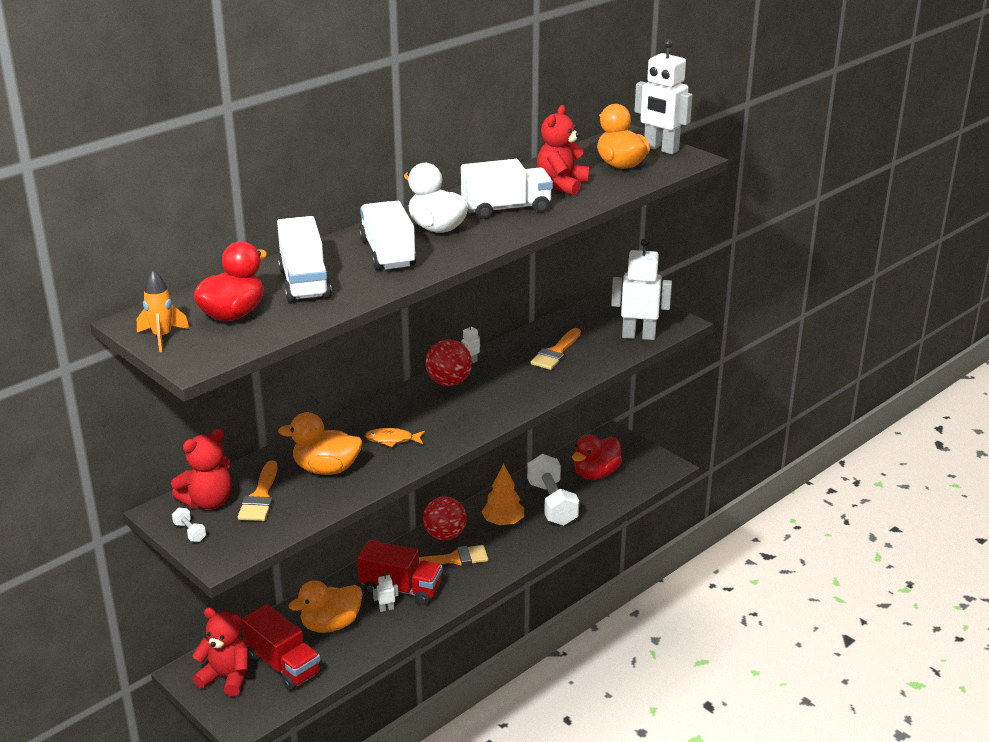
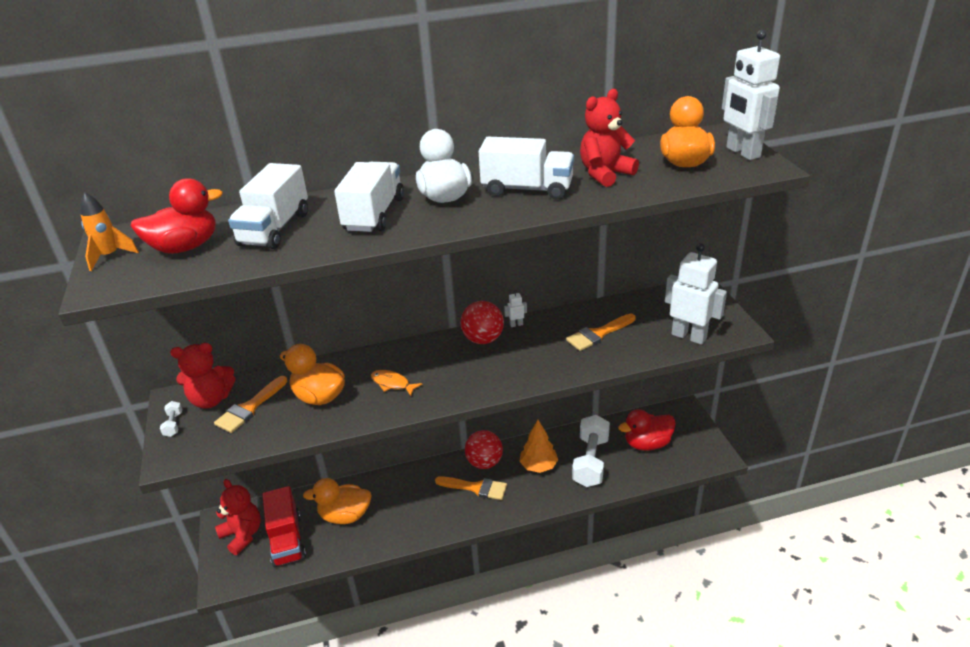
camera: 30 degrees right, 5 degrees up
red truck [357,540,443,605] -> none
white robot [373,572,398,612] -> none

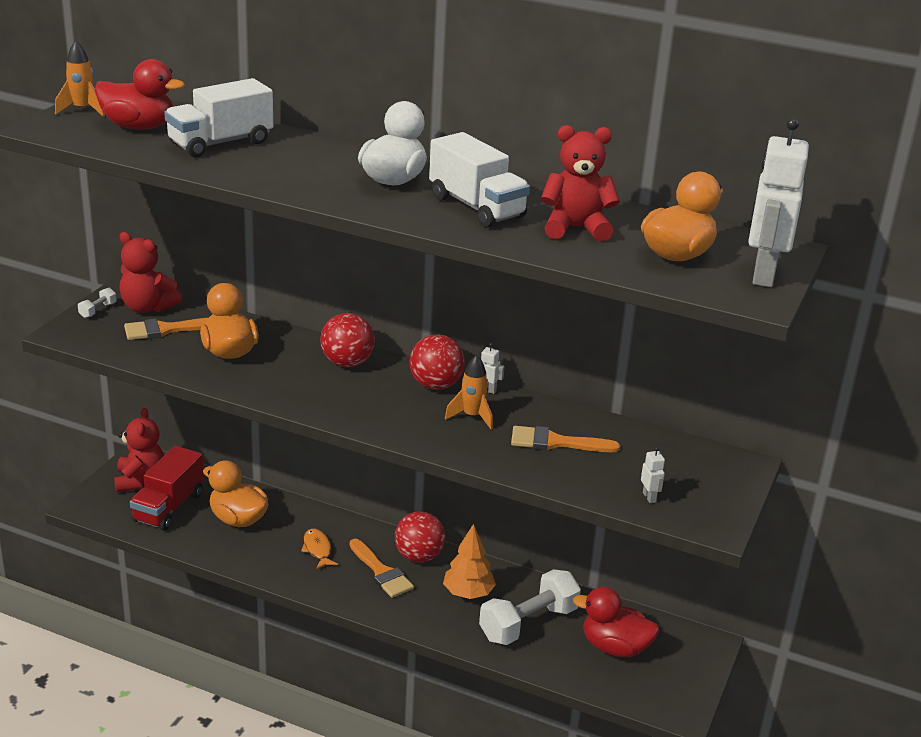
camera: 35 degrees right, 5 degrees down
white truck [334,162,404,232] -> none
orange fish [370,370,422,396] -> orange fish moved to [301,528,338,569]
white robot [665,243,727,345] -> white robot [641,447,665,503], size x0.41
none -> red ball [320,313,375,367]
none -> orange rocket [445,355,493,430]

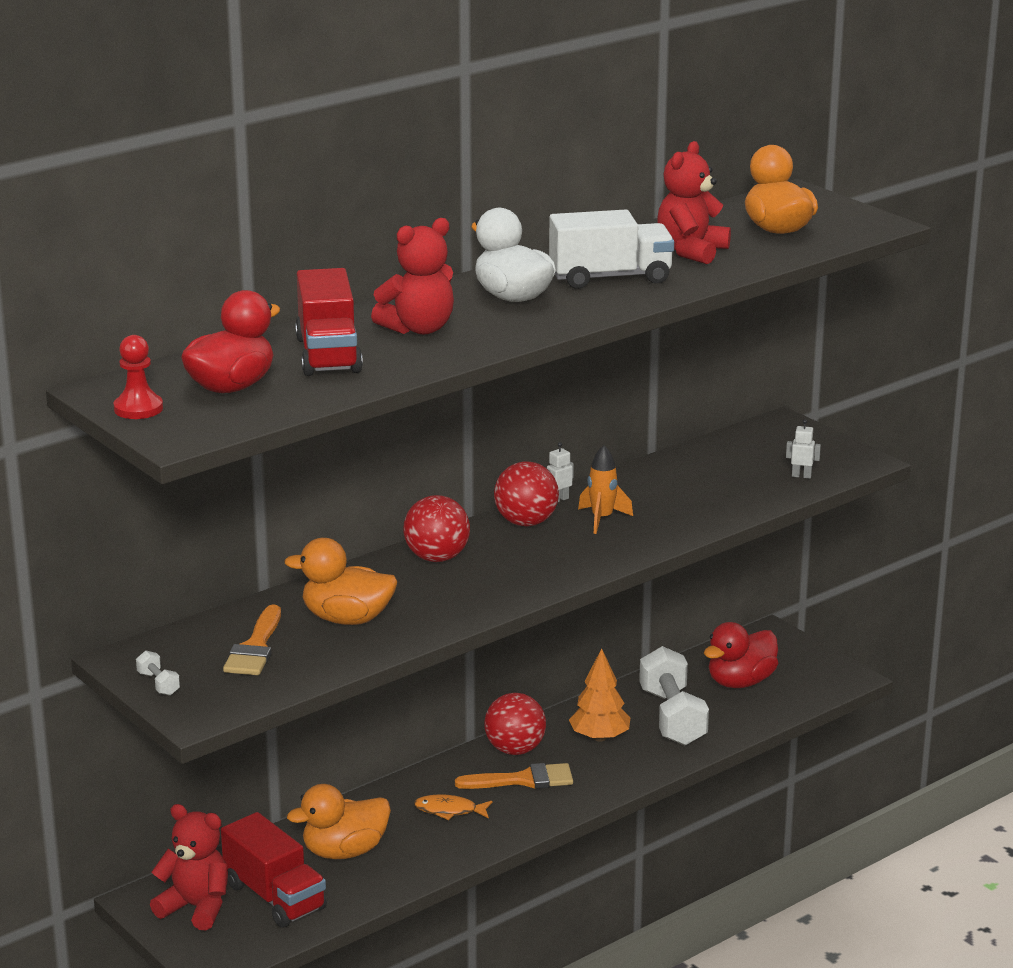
camera: 60 degrees left, 5 degrees down
orange rocket [55,41,105,117] -> red pawn [114,335,163,419]
red teddy bear [119,232,182,313] -> red teddy bear moved to [371,218,454,334]
white truck [164,78,273,157] -> red truck [295,268,363,376]
orange brush [511,426,620,452] -> none
white robot [748,117,809,287] -> none

